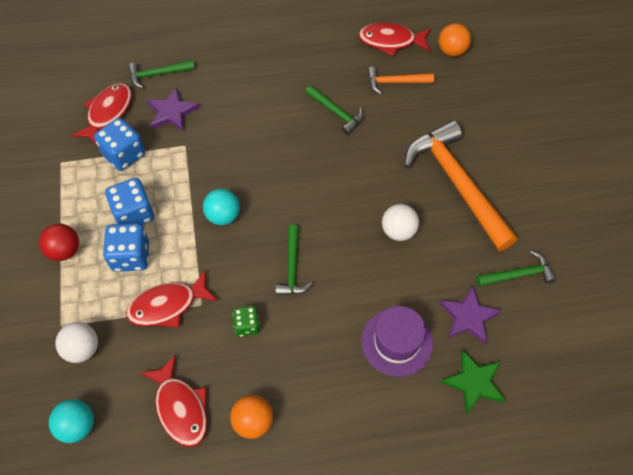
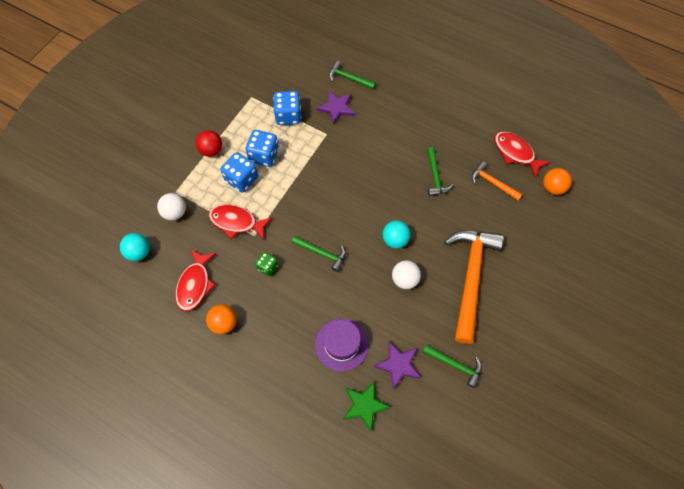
camera: 40 degrees right, 5 degrees up
red fish [71,83,132,145] -> none
turquoise ball [203,189,240,225] -> turquoise ball moved to [383,221,411,249]
green hammer [276,225,313,296] -> green hammer turned 105 degrees counterclockwise [292,236,346,272]

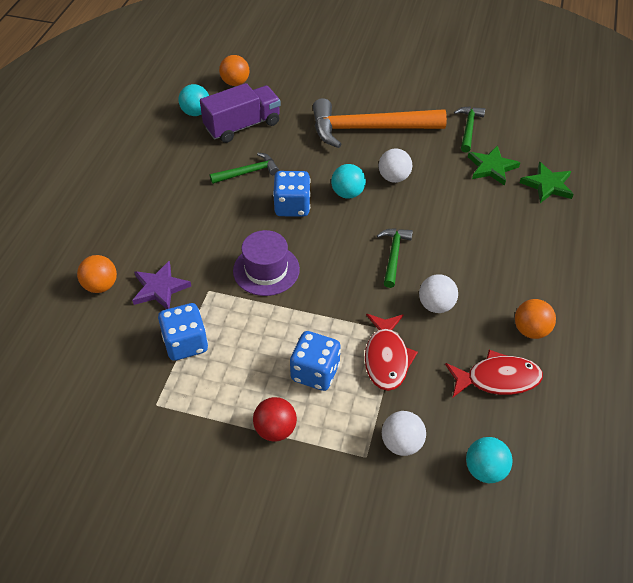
camera: 105 degrees left, 15 degrees down
blue dice [246,130,279,167] -> blue dice moved to [273,171,311,216]
green dice [255,252,278,276] -> white ball [419,274,458,313]
purple hat [315,318,369,372] -> purple hat moved to [233,230,300,296]
green hammer [329,61,376,89] -> orange ball [77,255,117,293]
purple star [374,341,421,390] -> green star [468,146,521,186]
orange hammer [472,161,523,201] -> purple truck [200,83,281,143]
red fish [494,132,551,178] -> turquoise ball [178,84,209,116]

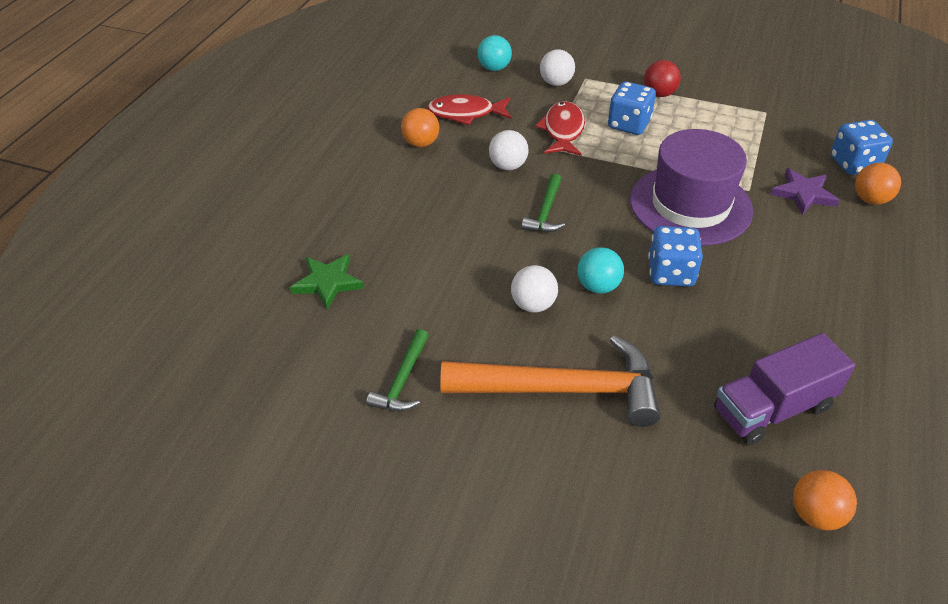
camera: 175 degrees left, 5 degrees down
blue dice [158,303,208,361] -> blue dice moved to [831,120,893,175]
turquoise ball [178,84,209,116] -> none
green hammer [210,153,279,184] -> none
purple hat [233,230,300,296] -> purple hat [630,129,753,246], size x1.63
green star [468,146,521,186] -> none

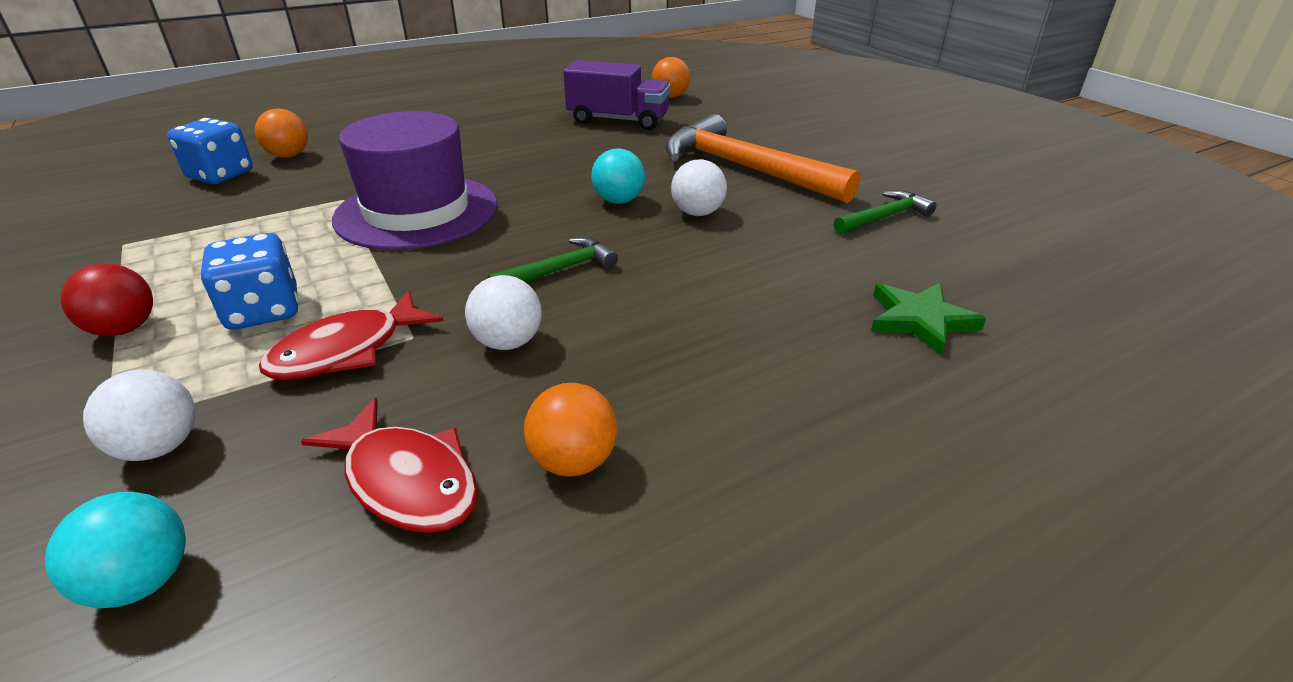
camera: 140 degrees left, 10 degrees down
blue dice [648,226,703,287] -> none
purple star [770,168,840,215] -> none

